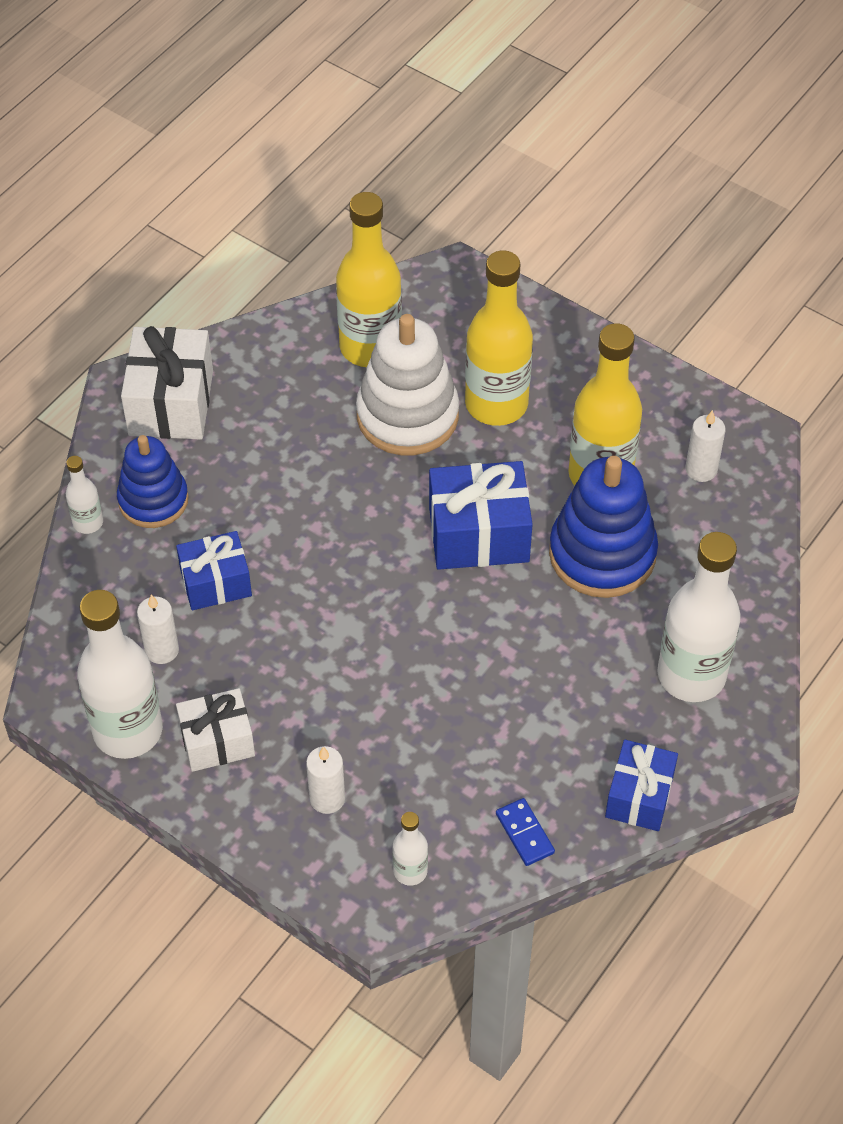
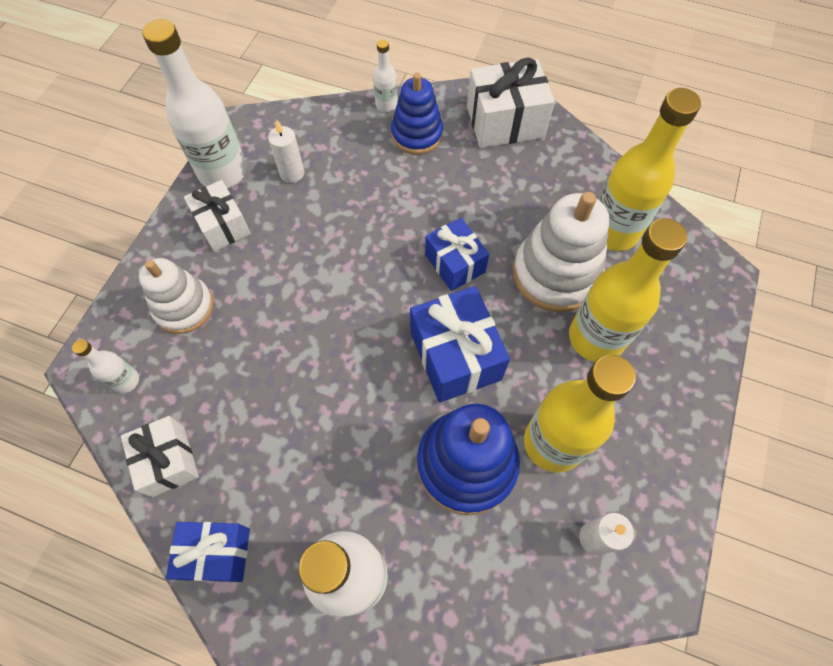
camera: 75 degrees right, 10 degrees up
blue gift [176,531,252,610] -> blue gift moved to [425,218,489,291]
white candle [306,746,345,814] -> white stacking toy [139,258,214,334]
blue domino [496,798,555,866] -> white gift [121,416,199,497]

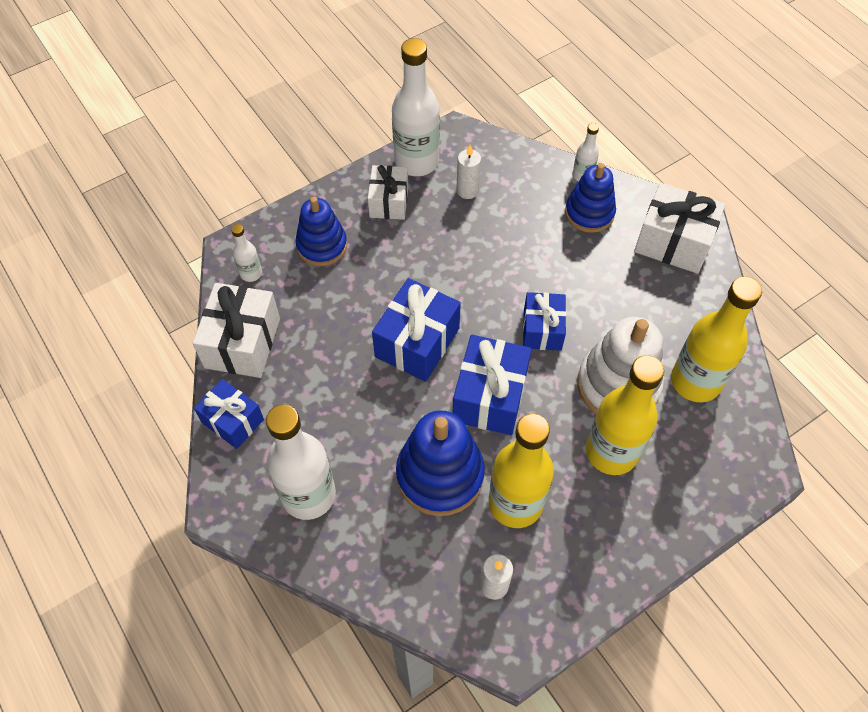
camera: 35 degrees right, 5 degrees down
white gift [121,416,199,497] -> white gift [193,283,280,378], size x1.52
white stacking toy [139,258,214,334] -> blue stacking toy [295,197,347,266]
none -> blue gift [372,278,461,382]

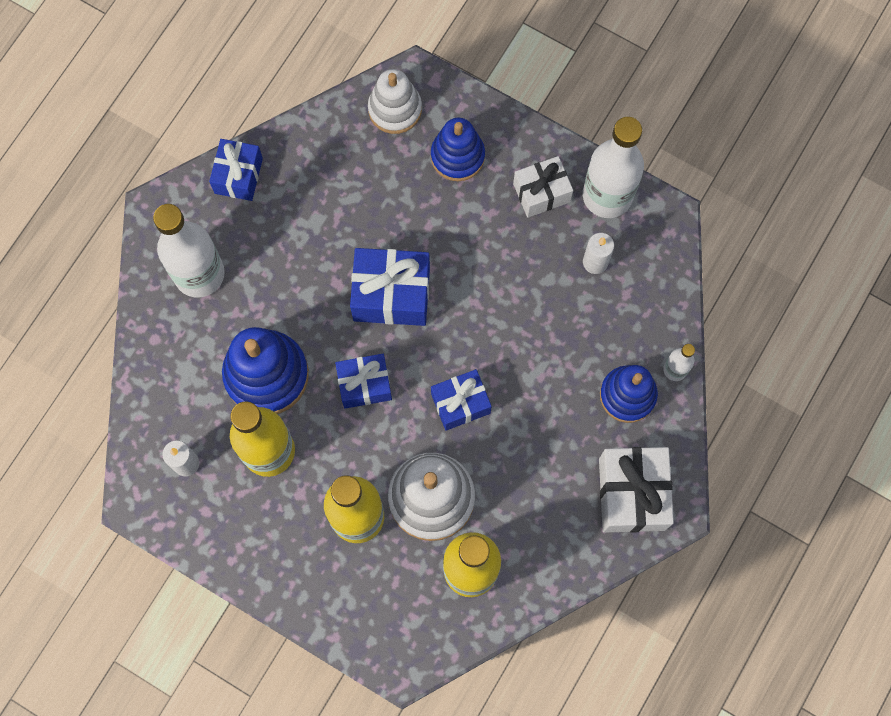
camera: 65 degrees right, 15 degrees up
white gift [193,283,280,378] -> none
white bottle [231,224,262,282] -> white stacking toy [368,69,422,134]
blue gift [453,335,532,435] -> blue gift [335,354,392,409], size x0.66

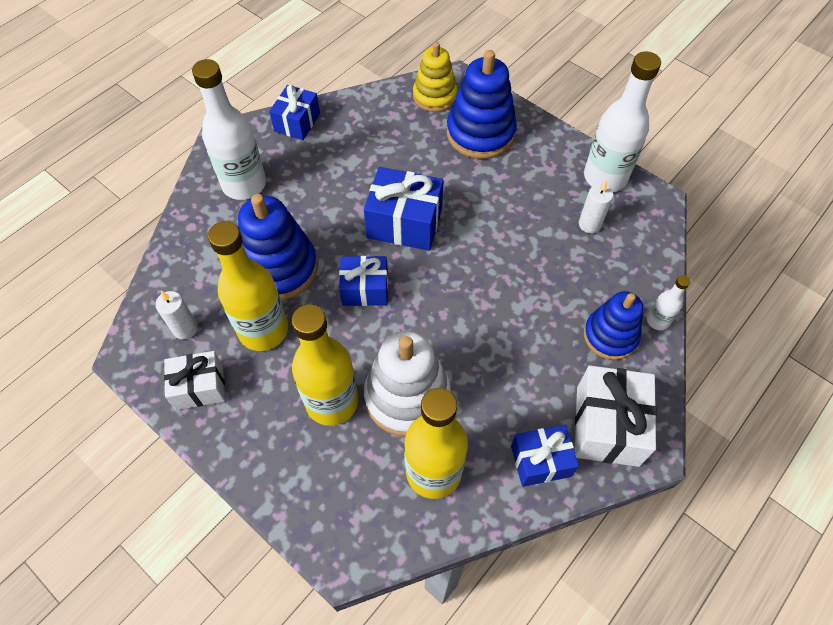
camera: 10 degrees right, 15 degrees down
white stacking toy [368,69,422,134] -> yellow stacking toy [413,42,457,112]
blue stacking toy [431,118,485,181] -> blue stacking toy [447,50,517,159], size x1.50
blue gift [431,369,492,431] -> blue gift moved to [511,425,579,487]
white gift [513,156,573,218] -> white gift moved to [164,351,225,410]

